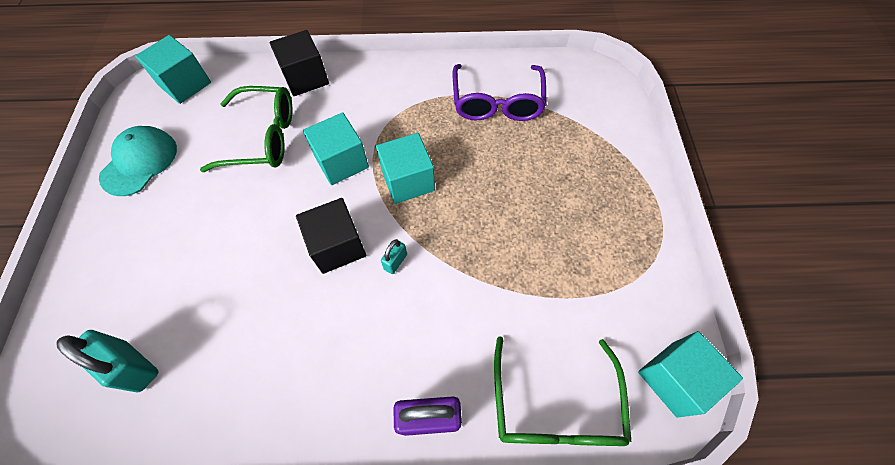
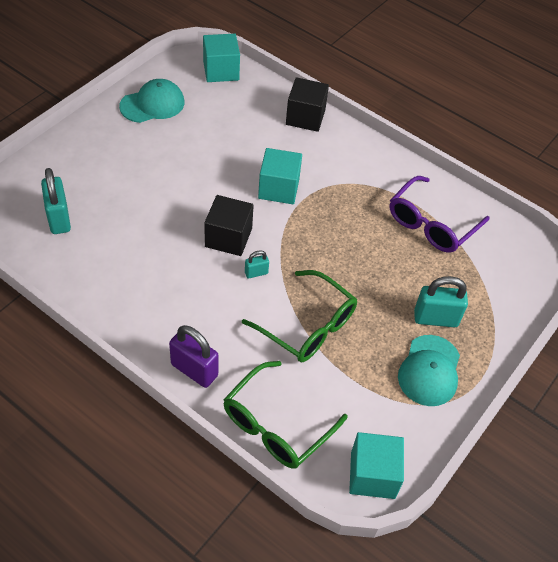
camera: 35 degrees right, 10 degrees down
green glasses [200,86,292,172] -> green glasses moved to [242,270,357,363]
turquoise cube [376,133,435,204] -> none
none -> turquoise cap [398,335,460,406]
none -> turquoise padlock [414,276,468,327]

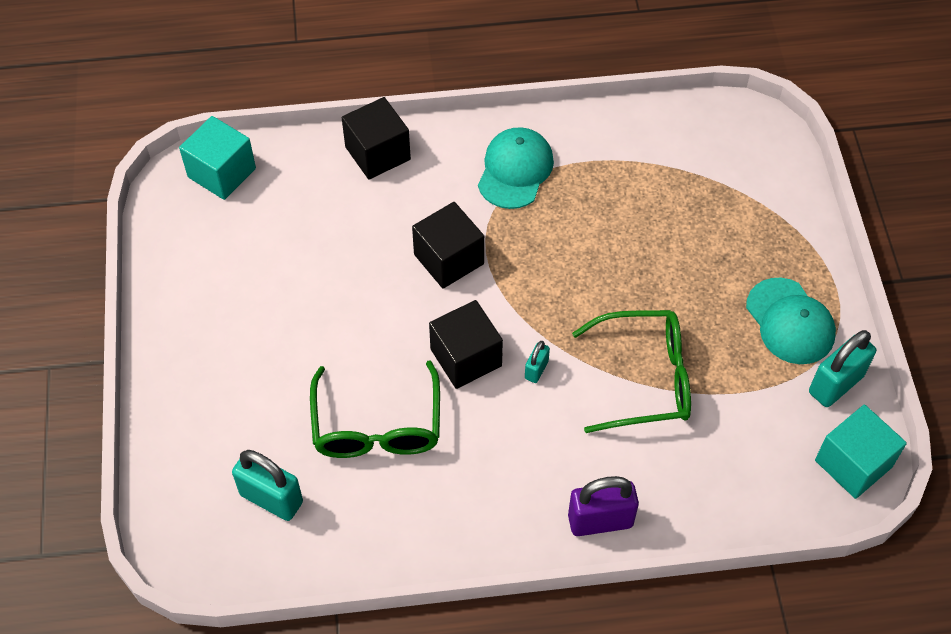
camera: 40 degrees left, 5 degrees up
turquoise cap [119,79,184,123] -> turquoise cap moved to [478,127,554,209]
green glasses [223,361,348,469] -> green glasses moved to [310,360,440,458]
turquoise cube [258,148,302,204] -> black cube [412,202,484,289]
purple glasses [389,176,489,253] -> none
turquoise padlock [414,276,468,327] -> turquoise padlock moved to [809,330,876,407]

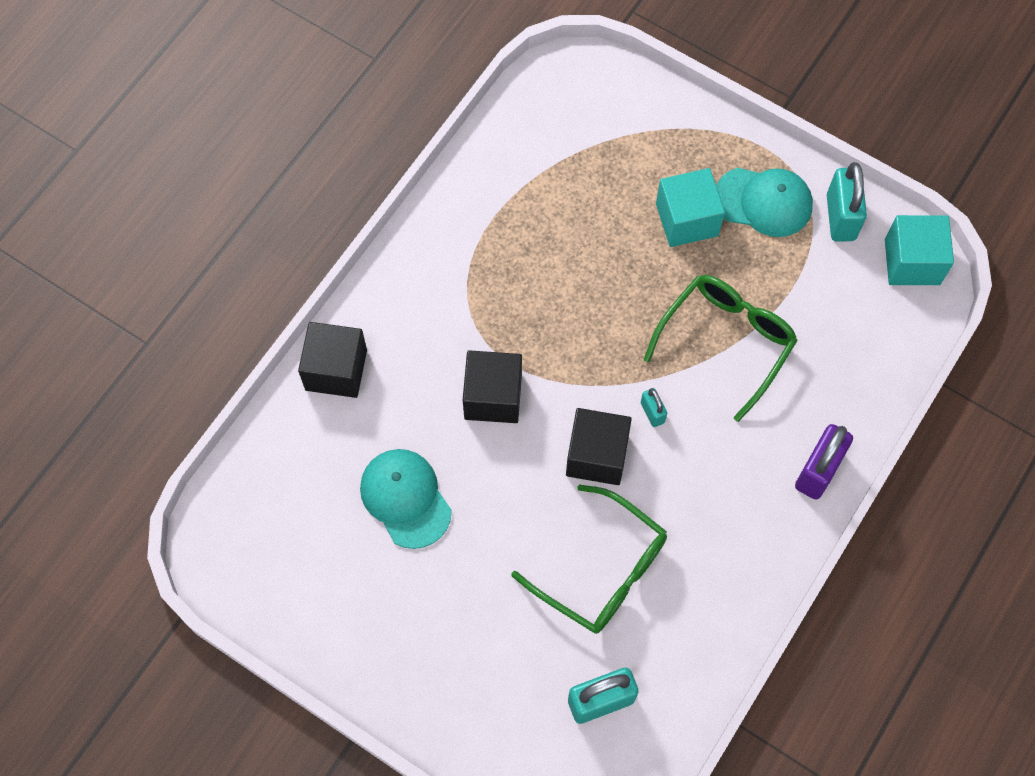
camera: 50 degrees left, 10 degrees up
turquoise cube [179,116,256,200] -> turquoise cube moved to [656,168,725,247]
turquoise cap [478,127,554,209] -> turquoise cap moved to [360,449,452,549]

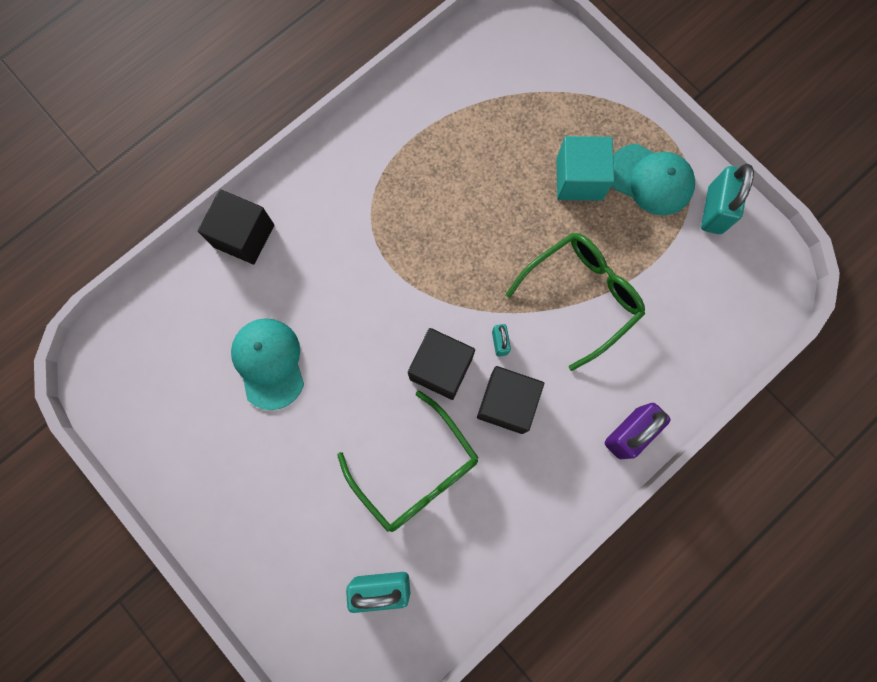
camera: 15 degrees right, 10 degrees up
black cube [463,350,522,423] -> black cube moved to [477,366,544,434]
turquoise cube [885,215,954,285] -> none

